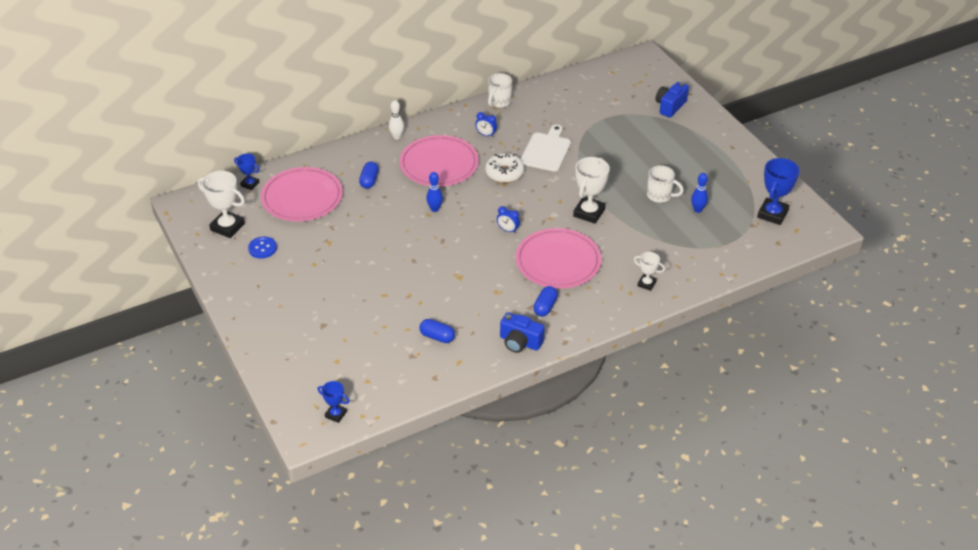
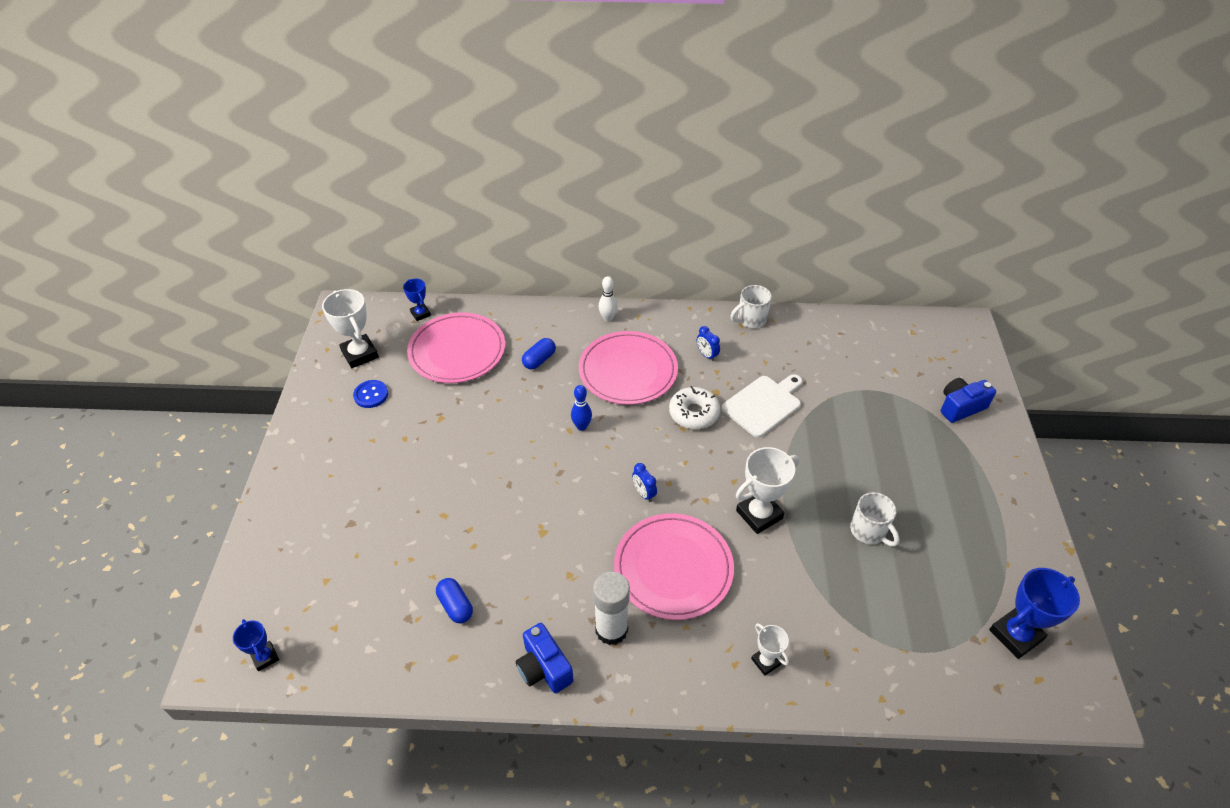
camera: 30 degrees right, 5 degrees up
blue capsule [533,286,558,317] -> white glue stick [593,572,630,645]
blue bowling pin [691,173,708,213] -> none

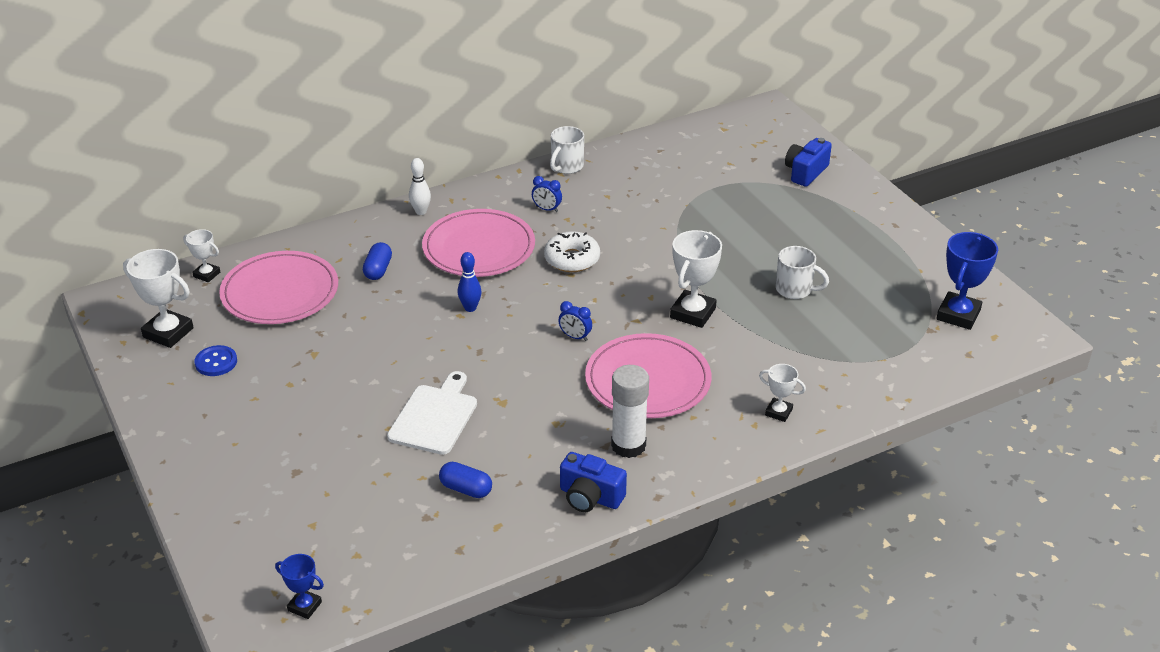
camera: 30 degrees left, 10 degrees down
blue trophy [403,279,431,321] -> white trophy [183,229,220,282]
white cutting board [722,374,803,438] -> white cutting board moved to [387,371,477,455]

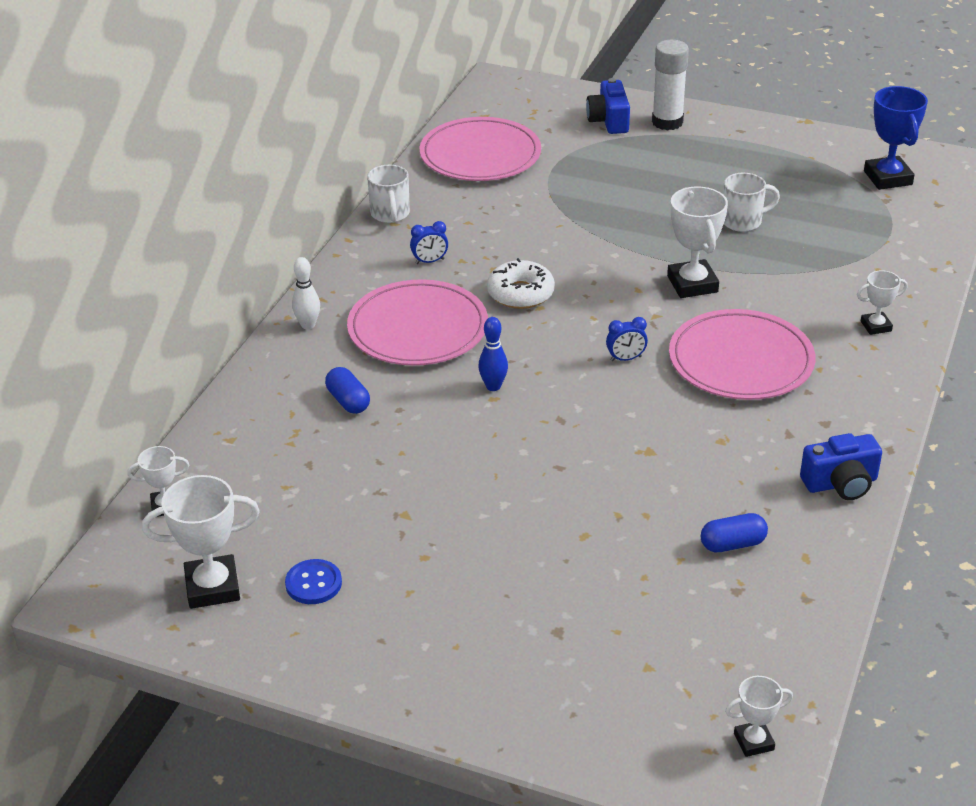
camera: 40 degrees left, 0 degrees up
pink plate [219,251,338,324] -> pink plate moved to [420,117,541,181]
blue trophy [275,554,324,619] -> white trophy [725,676,793,757]
white cutting board [387,371,477,455] -> none
white glue stick [611,365,649,458] -> white glue stick moved to [652,40,689,130]

